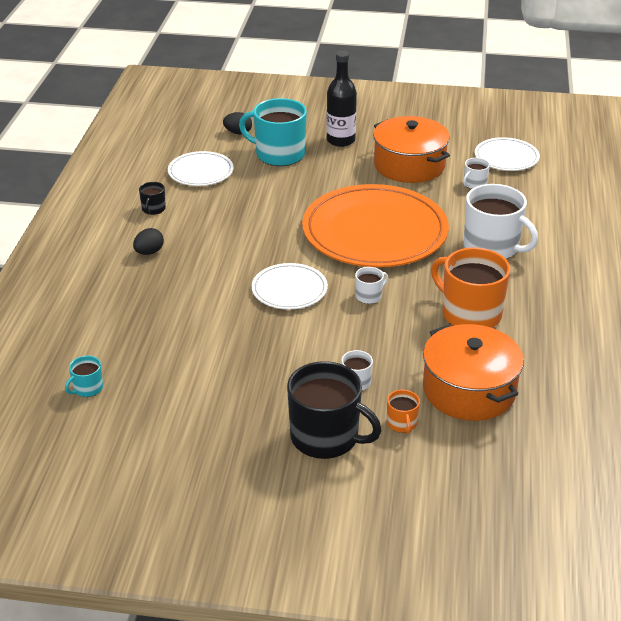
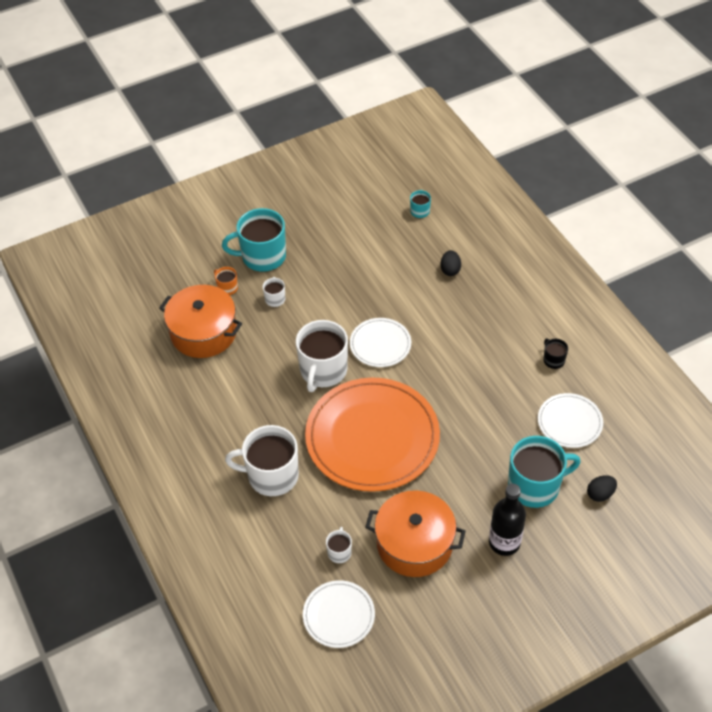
camera: 145 degrees right, 15 degrees up
black egg [133,228,164,255] -> black egg moved to [441,250,461,276]
black mug [287,361,382,459] -> turquoise mug [222,208,286,272]
white mug [355,267,388,304] -> white mug [296,320,348,392], size x2.20
orange mug [431,248,511,328] -> none

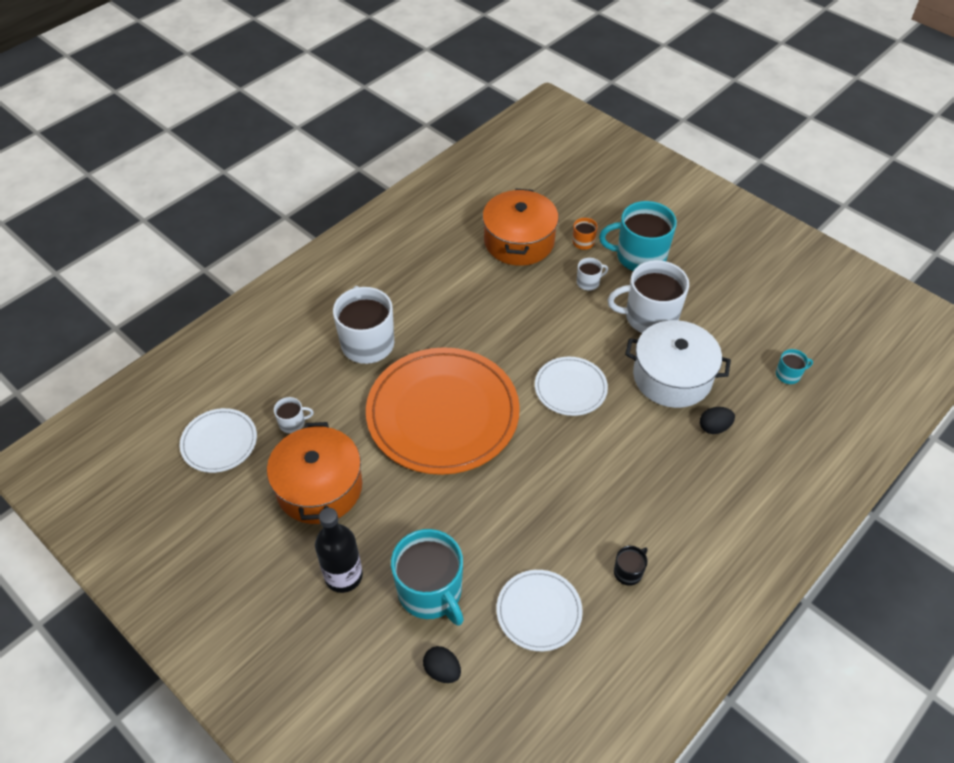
camera: 70 degrees right, 0 degrees up
turquoise mug [222,208,286,272] -> turquoise mug turned 60 degrees counterclockwise [599,201,677,271]
white mug [296,320,348,392] -> white mug moved to [607,260,689,333]
none -> white pot [625,320,731,408]

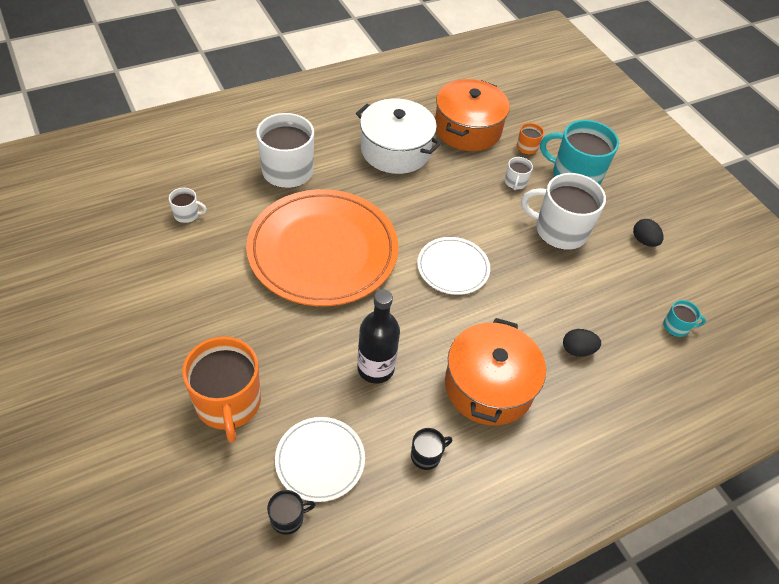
camera: 15 degrees right, 0 degrees up
white plate [180,408,257,473] -> none
orange pot [267,422,362,524] -> orange pot moved to [445,318,546,425]
black bottle [315,508,363,593] -> black bottle moved to [357,289,400,383]
turquoise mug [391,529,464,626] -> orange mug [182,337,261,443]
black egg [423,646,461,683] -> black egg moved to [633,219,664,247]
white mug [577,258,608,291] -> white mug turned 105 degrees clockwise [505,157,533,190]
white pot [625,320,731,408] -> white pot moved to [356,98,441,174]
none -> black mug [267,490,316,535]

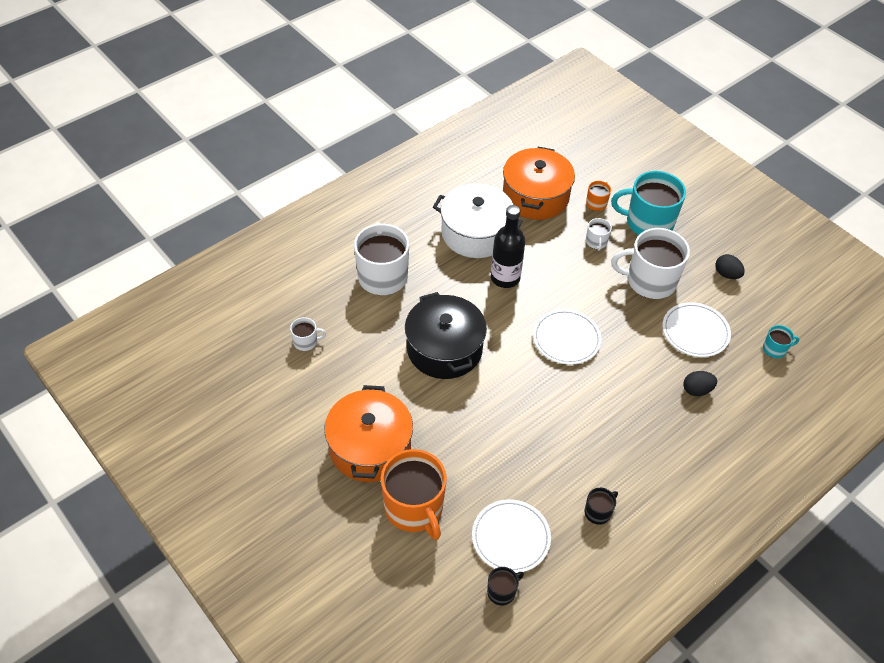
camera: 10 degrees left, 0 degrees up
orange plate [246,189,399,306] -> black pot [405,292,487,379]
black bottle [357,289,400,383] -> black bottle moved to [491,205,525,288]
orange pot [445,318,546,425] -> orange pot moved to [324,385,413,482]
none -> white plate [663,302,731,357]

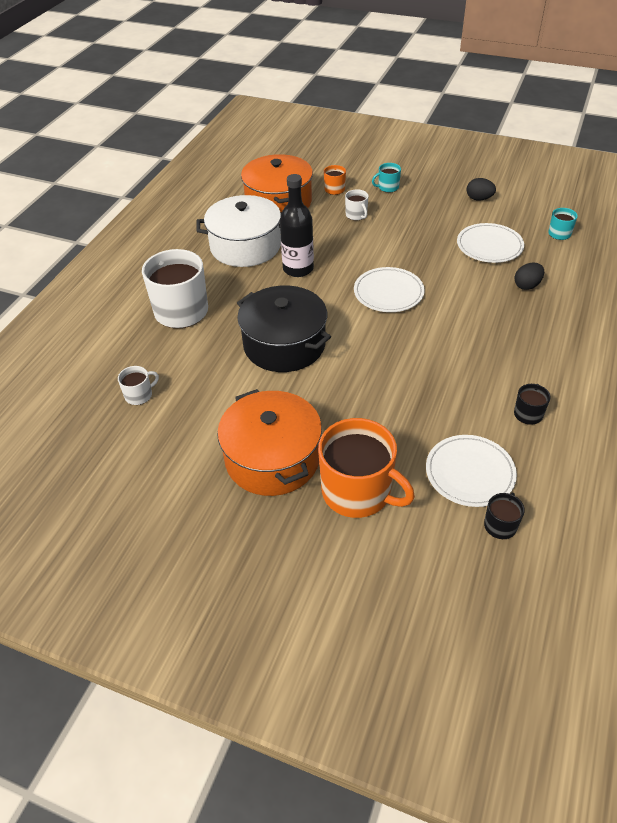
camera: 25 degrees left, 5 degrees down
turquoise mug [611,171,686,235] -> turquoise mug [372,163,401,193], size x0.45
white mug [611,228,690,299] -> none

